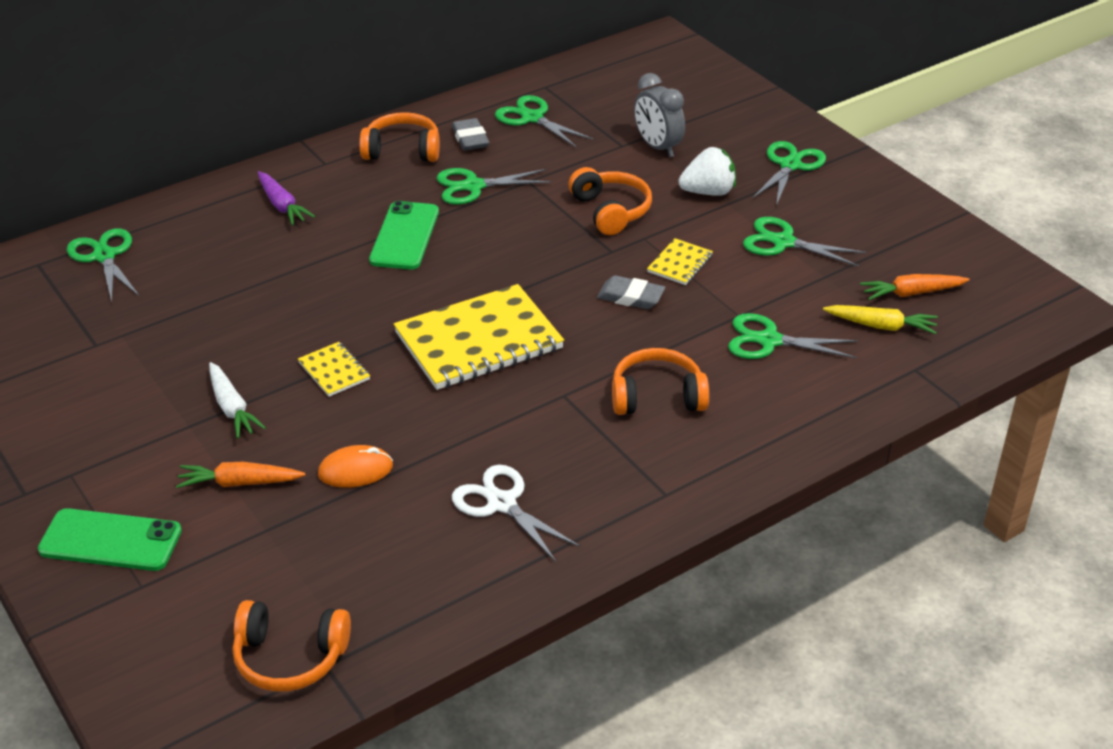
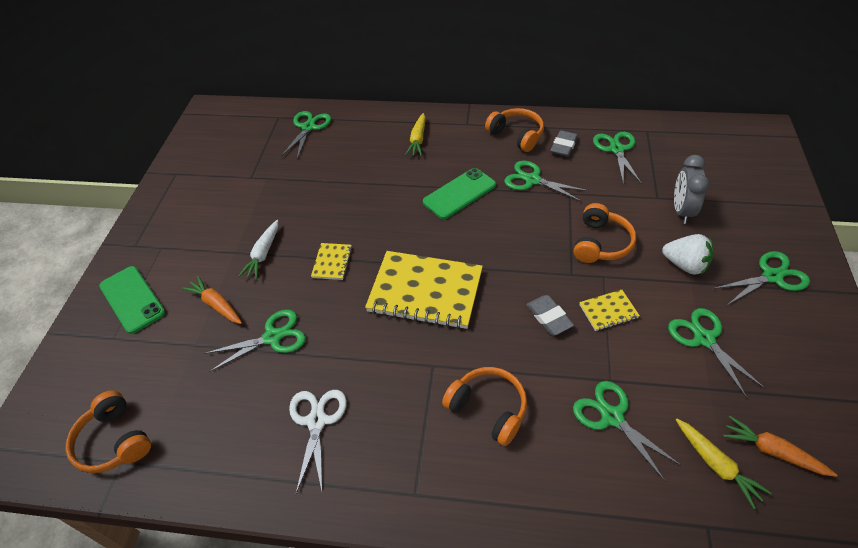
camera: 45 degrees right, 10 degrees up
purple carrot [258,171,315,225] -> yellow carrot [405,113,426,156]
orange mouse [318,445,393,488] -> green scissors [204,309,306,372]

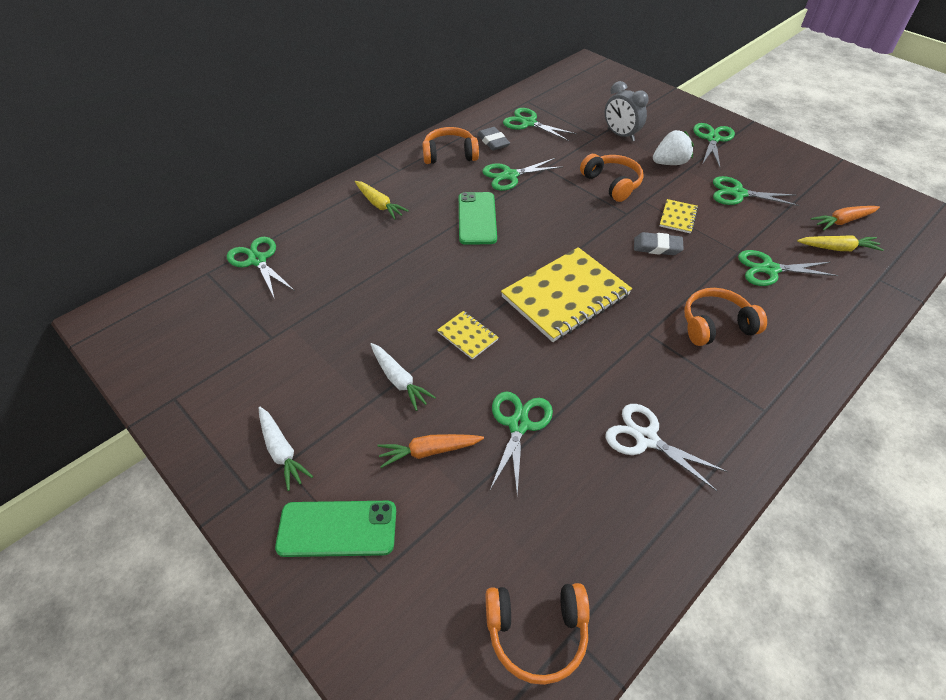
camera: 55 degrees left, 0 degrees up
none -> white carrot [258,406,313,491]

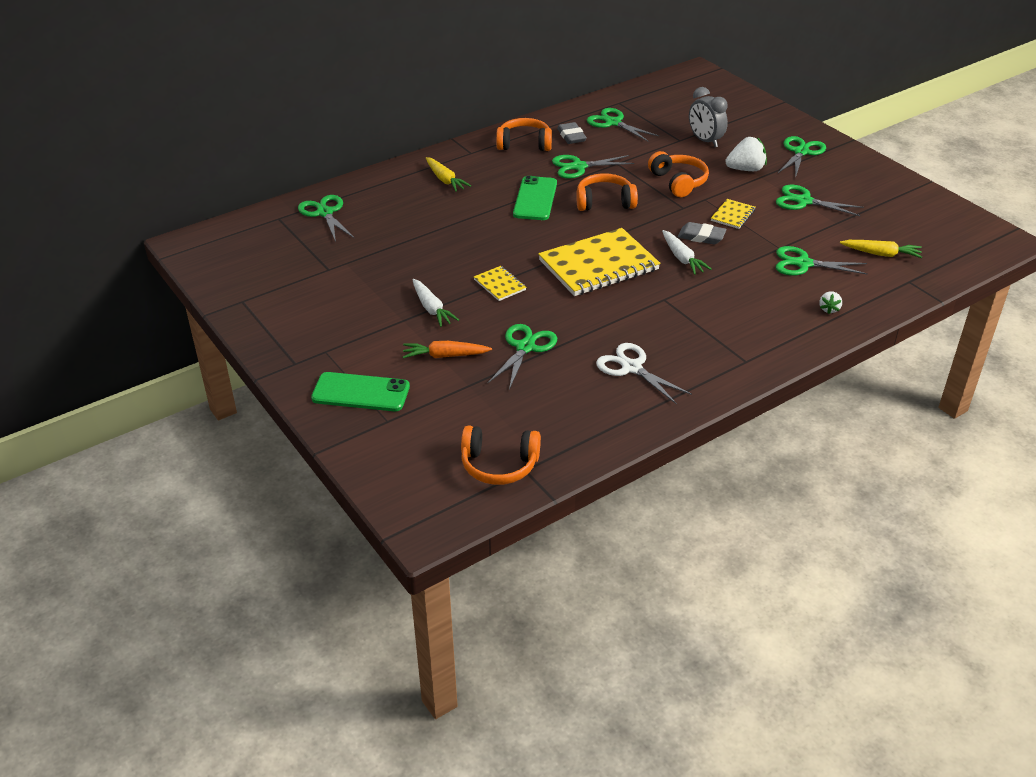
camera: 10 degrees right, 10 degrees down
white carrot [258,406,313,491] -> white carrot moved to [662,230,712,275]
orange headphones [684,288,767,346] -> orange headphones moved to [576,173,638,211]
orange carrot [811,206,880,231] -> none
none -> white strawberry [819,292,842,314]

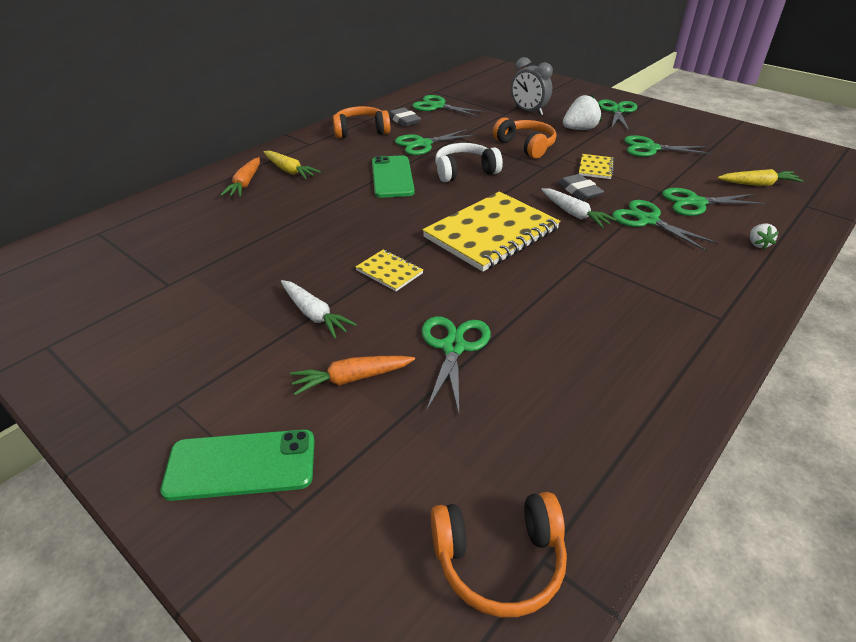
camera: 15 degrees left, 0 degrees up
green scissors [298,195,354,242] -> green scissors moved to [612,200,718,251]
orange headphones [576,173,638,211] -> white headphones [435,143,503,182]
white scissors [596,343,692,404] -> none
grey eraser [678,222,727,244] -> grey eraser turned 60 degrees clockwise [558,174,604,200]
none -> orange carrot [220,157,260,197]

